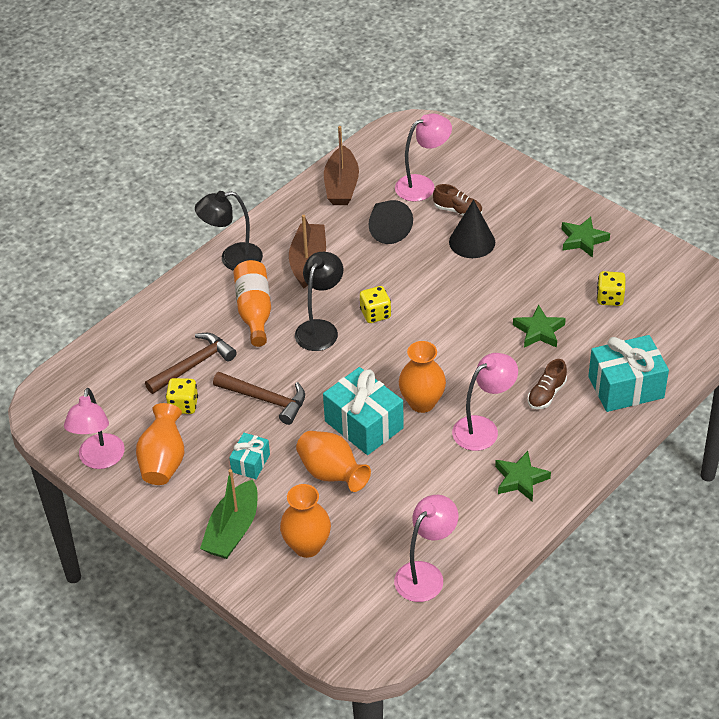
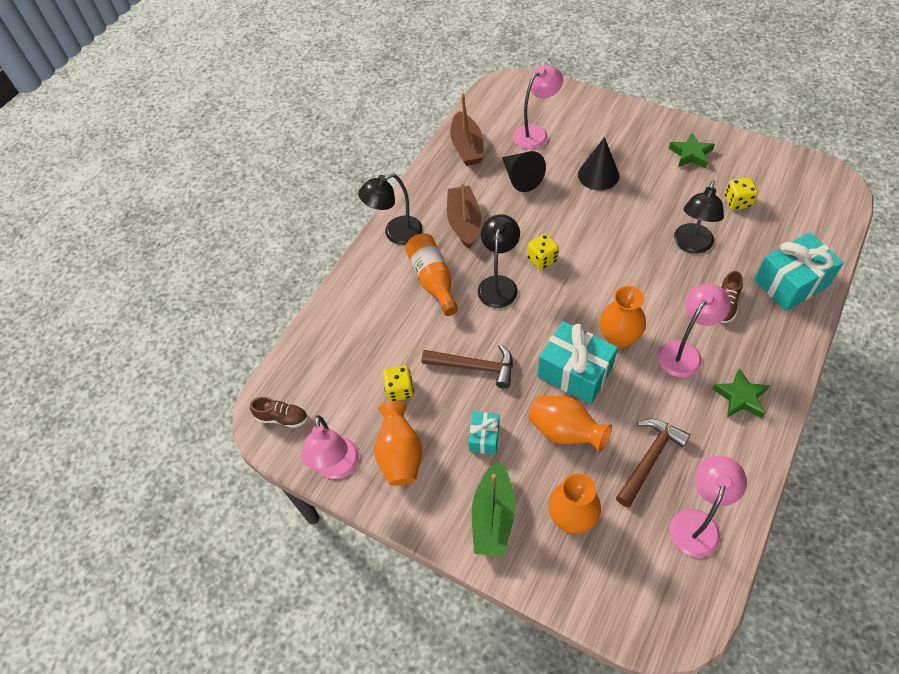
camera: 10 degrees left, 10 degrees up
brown hammer [145,333,237,394] -> brown hammer moved to [616,419,690,507]
brown shoe [433,184,482,215] -> brown shoe moved to [250,397,308,428]
green star [513,305,566,348] -> black lamp [674,181,724,254]

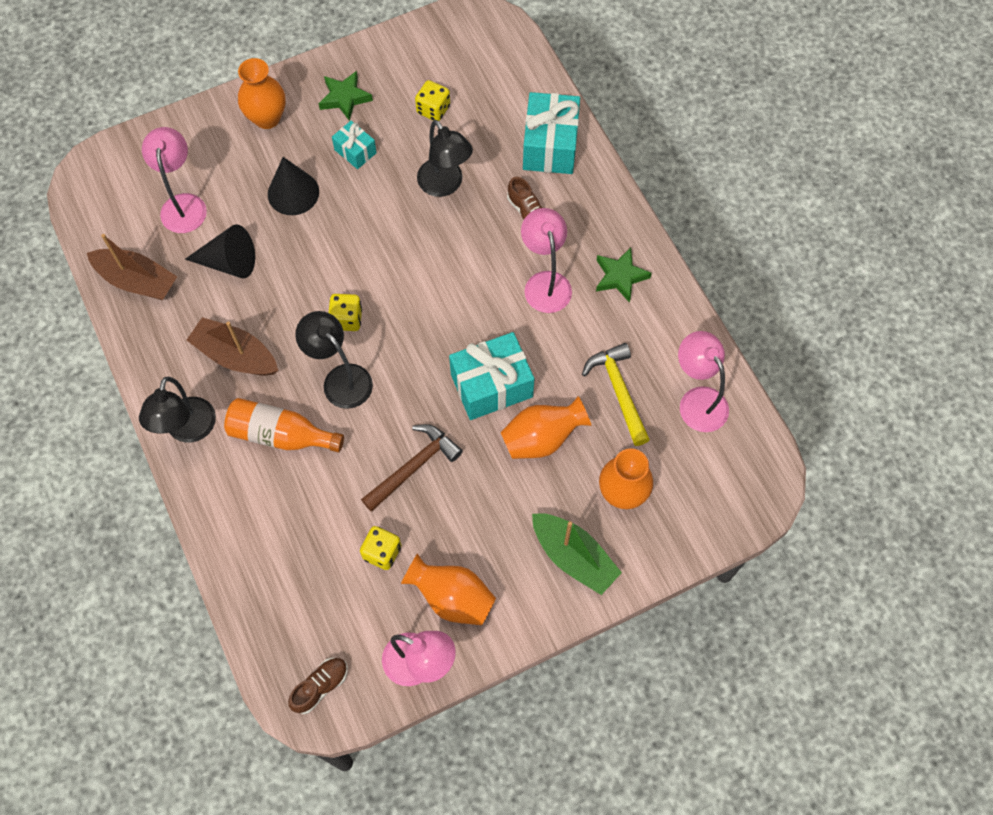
camera: 60 degrees left, 10 degrees up
turquoise gift [468,412,500,455] -> turquoise gift moved to [332,121,377,169]
orange vase [600,286,646,349] -> orange vase moved to [238,58,286,129]
brown hammer [616,419,690,507] -> yellow hammer [582,343,650,446]

